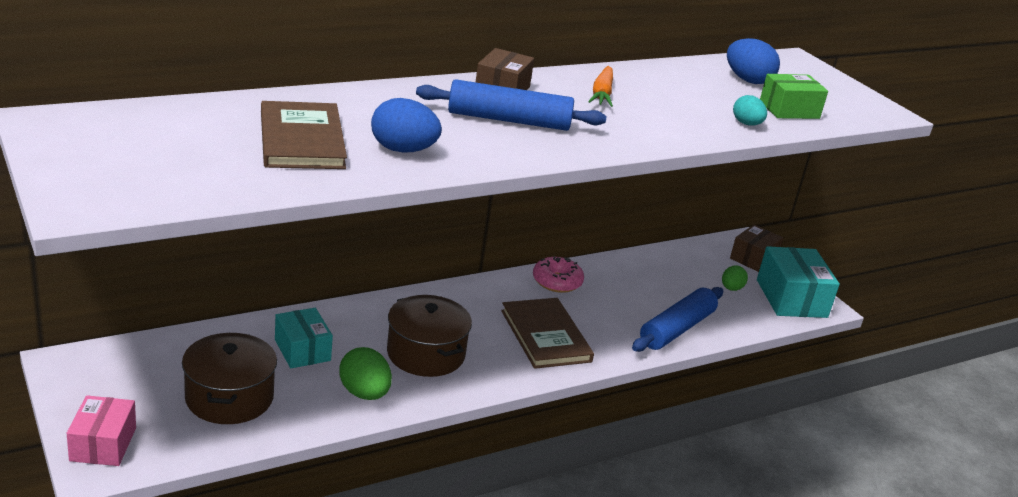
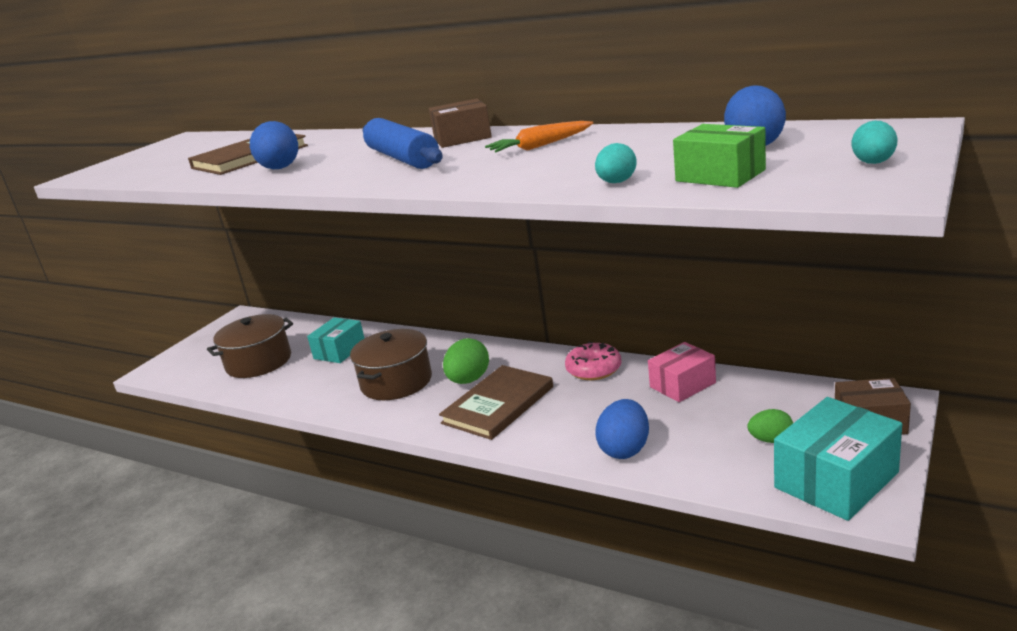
camera: 65 degrees right, 5 degrees down
pink box [67,395,136,466] -> pink box moved to [648,342,716,402]
green egg [339,347,392,400] -> green egg moved to [443,338,489,384]
blue rolling pin [632,287,723,352] -> blue egg [595,399,649,459]
none -> turquoise egg [852,121,898,164]

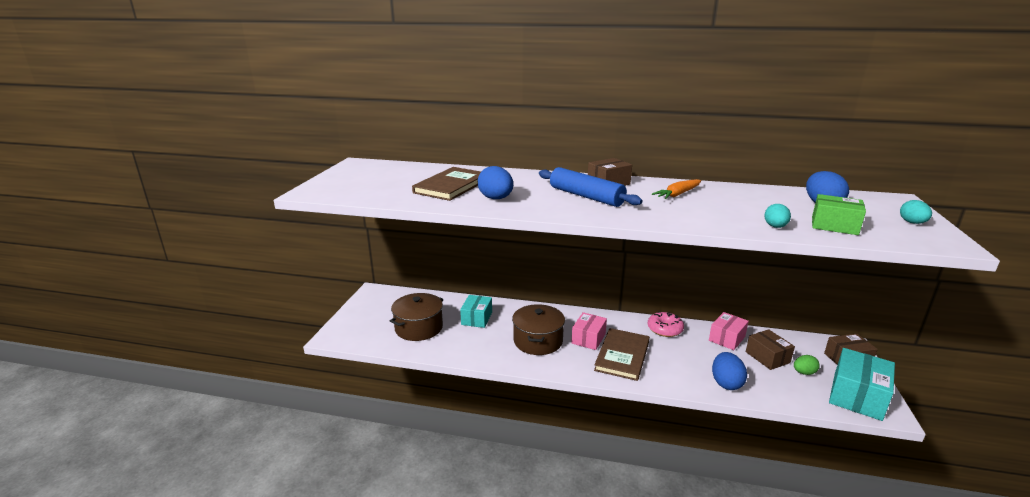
camera: 20 degrees left, 0 degrees up
green egg [443,338,489,384] -> pink box [571,312,607,350]
none -> brown box [746,329,795,370]

